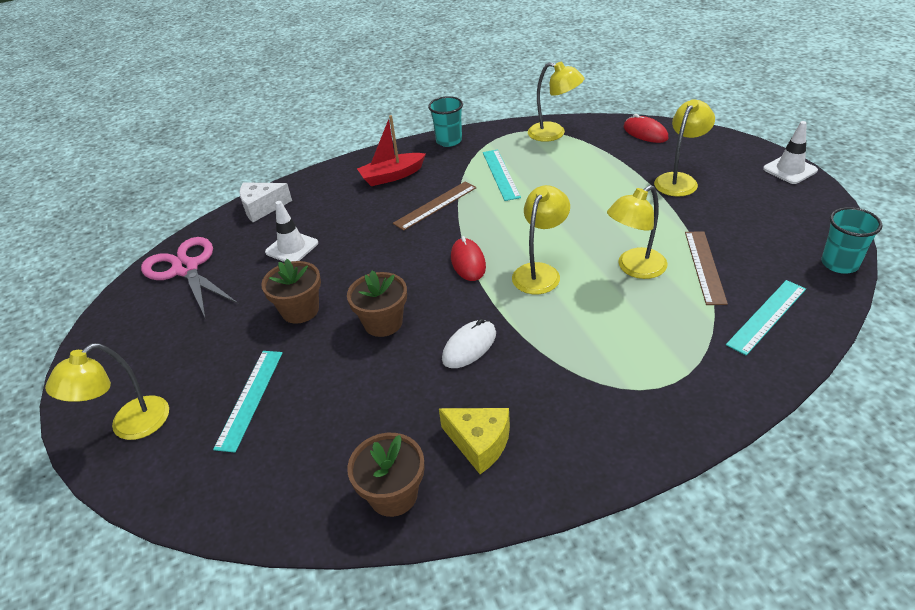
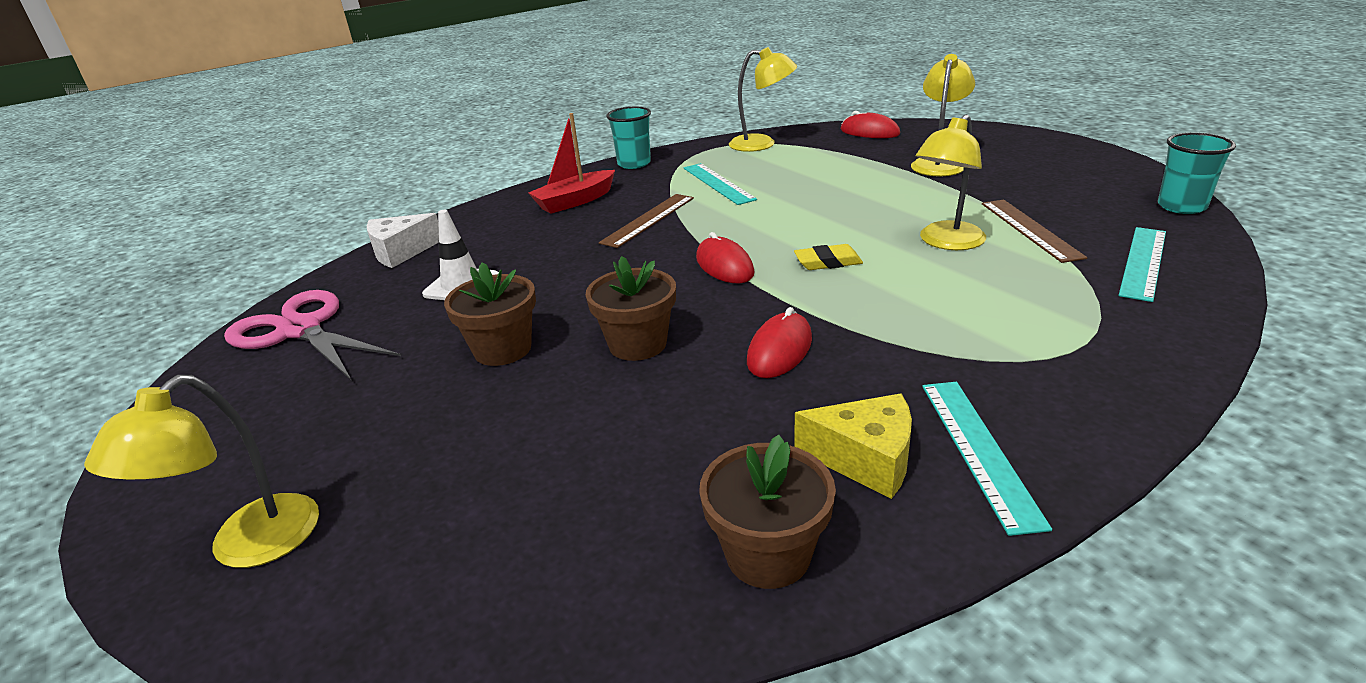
camera: 15 degrees left, 10 degrees down
turquoise ruler [213,351,283,453] -> turquoise ruler moved to [922,382,1052,536]
white mouse [442,319,496,368] -> red mouse [747,307,812,378]
yellow lamp [512,185,570,294] -> yellow eraser [794,244,863,270]
white traffic cone [763,121,818,184] -> none

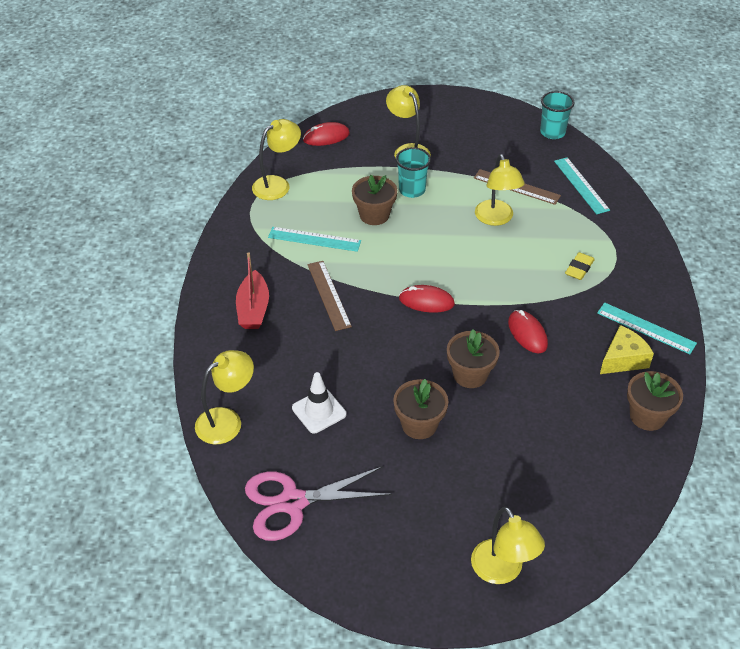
camera: 55 degrees left, 15 degrees up
white cheese [367,213,439,268] -> yellow lamp [195,350,254,444]
turquoise cup [606,107,651,169] -> turquoise cup moved to [396,147,431,198]
yellow eraser [794,244,863,270] -> yellow eraser moved to [565,252,595,280]
none -> brown flower pot [352,175,397,225]

